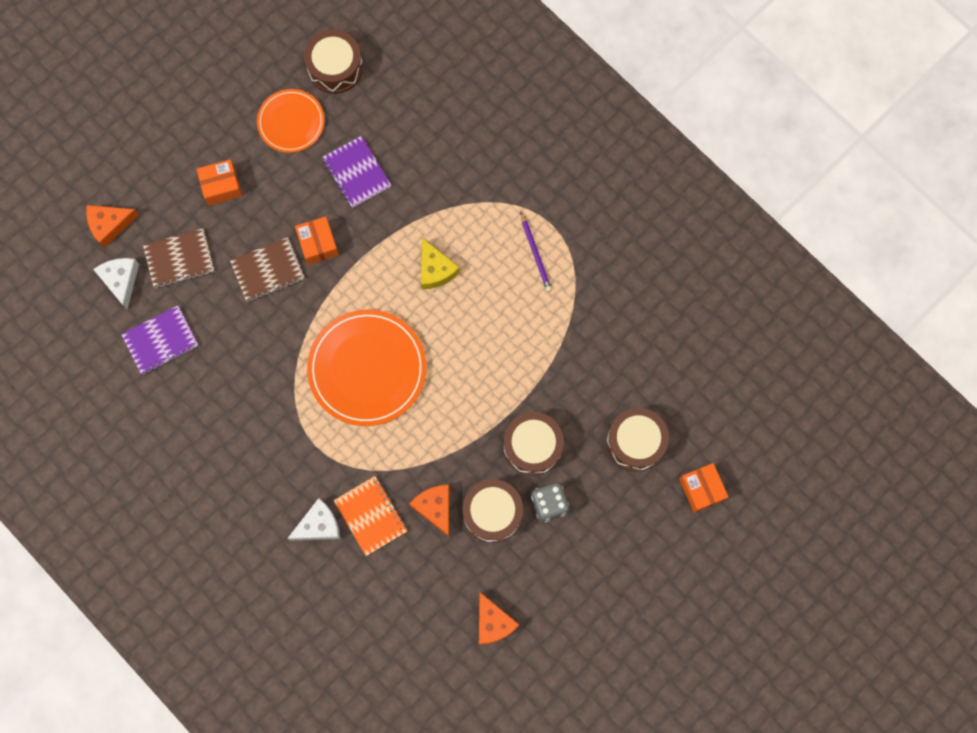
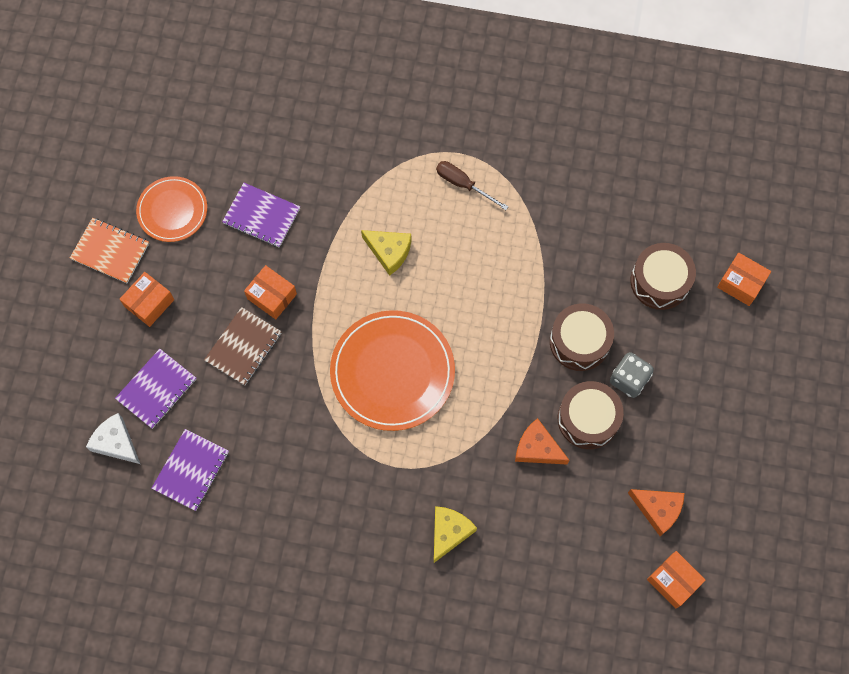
camera: 35 degrees left, 5 degrees down
orange cheese [86,205,139,248] -> none
brown notebook [143,228,215,288] -> purple notebook [115,349,196,429]
white cheese [287,498,340,541] -> yellow cheese [434,506,477,563]
brown drum [304,30,363,94] -> none
orange notebook [334,476,408,556] -> orange notebook moved to [70,218,149,283]
purple pencil [521,212,552,292] -> brown screwdriver [436,161,509,210]
none -> orange box [647,551,706,608]

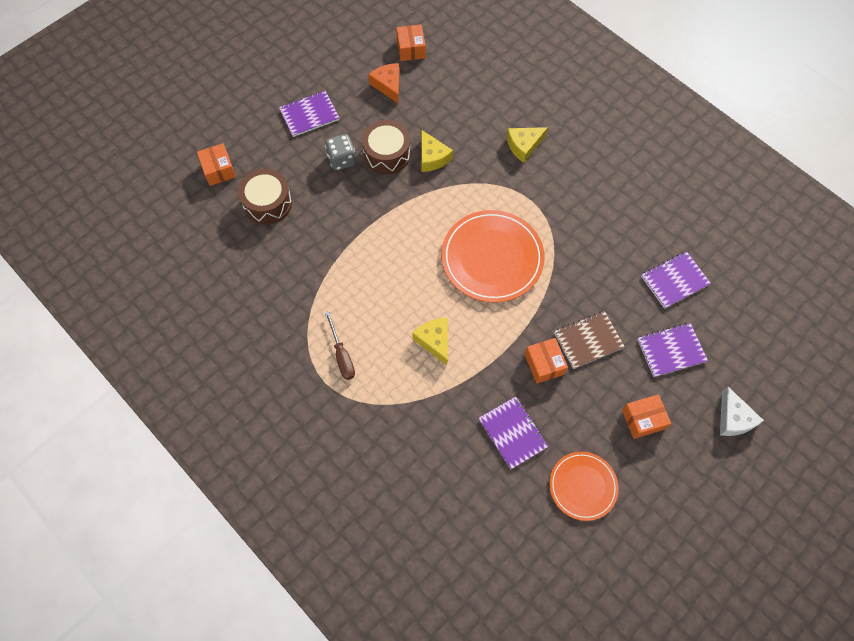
camera: 145 degrees left, 5 degrees down
orange notebook [70,218,149,283] -> none
white cheese [86,413,140,464] -> white cheese moved to [720,387,764,436]
orange cheese [515,418,570,465] -> yellow cheese [421,130,453,172]
brown drum [550,303,614,371] -> none
none -> purple notebook [279,91,339,137]

